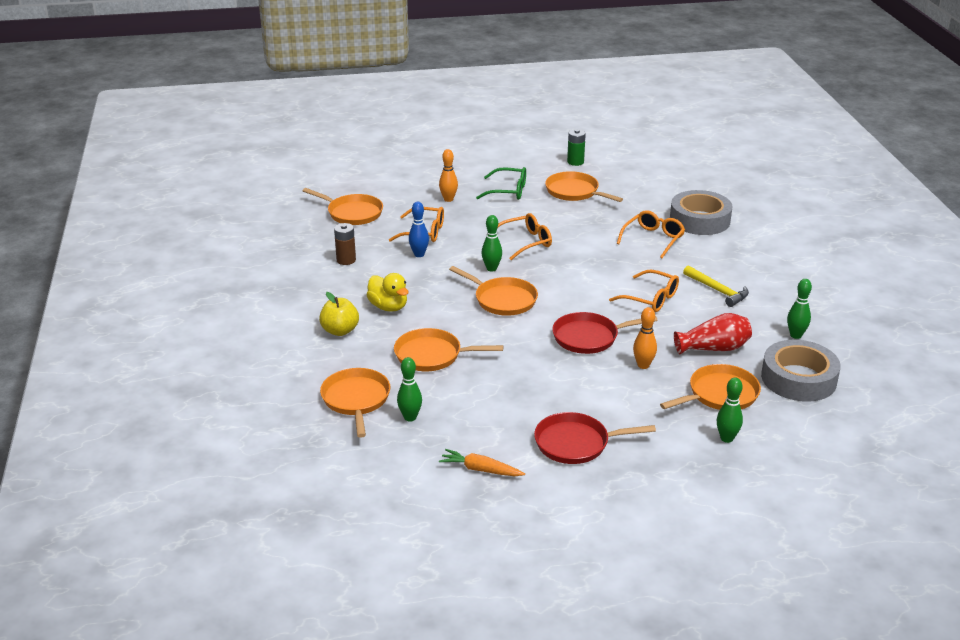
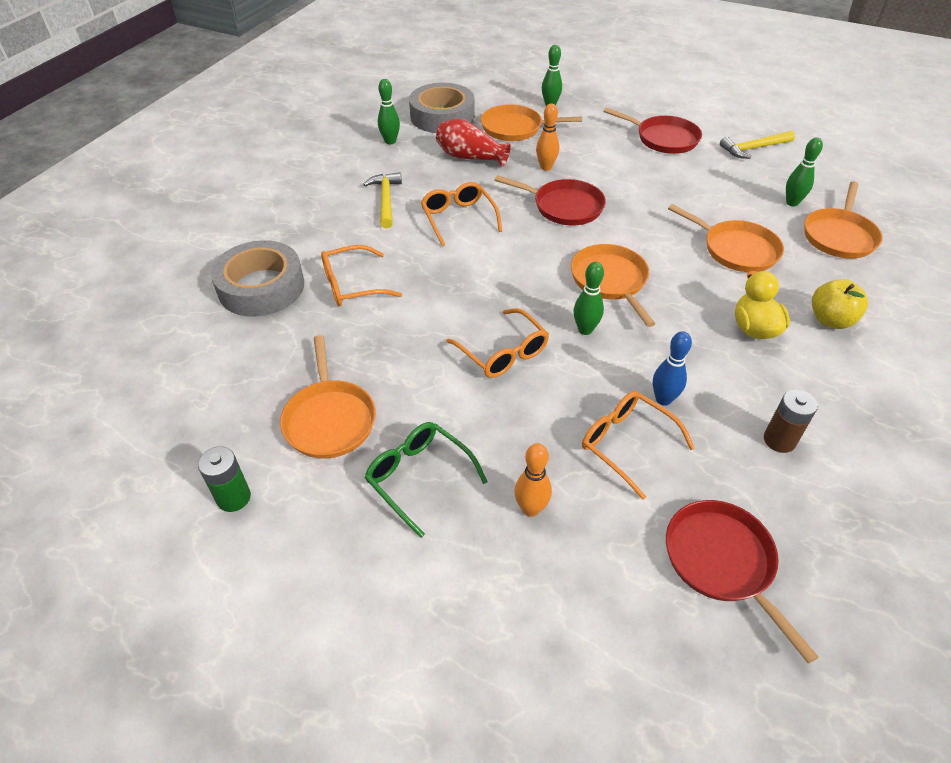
camera: 145 degrees left, 15 degrees up
orange pan [303,188,383,225] -> red pan [666,500,818,664]
orange carrot [439,449,525,476] -> yellow hammer [720,131,795,159]
orange glasses [498,213,552,260] -> orange glasses turned 135 degrees counterclockwise [446,308,549,378]

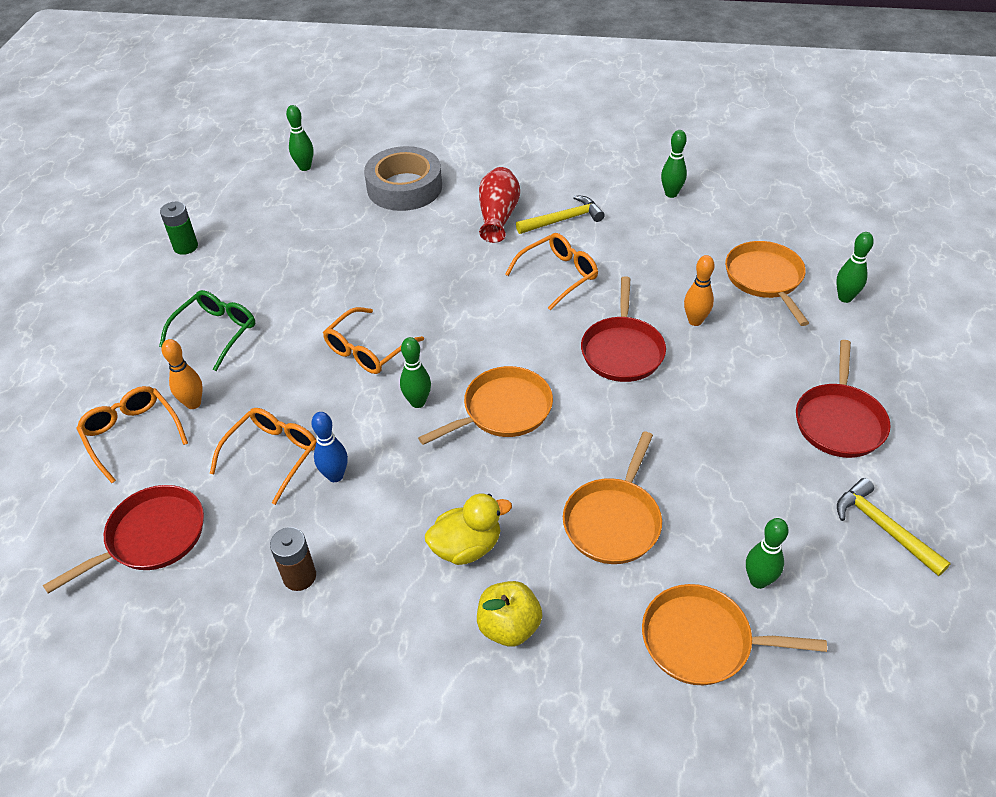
camera: 75 degrees right, 0 degrees up
orange pan [280,335,376,459] -> none
orange glasses [321,245,402,306] -> orange glasses moved to [76,386,188,483]
grey tape [409,83,475,133] -> none
red vase [436,119,511,167] -> red vase moved to [479,167,520,243]
none -> green bowling pin [286,105,313,171]

